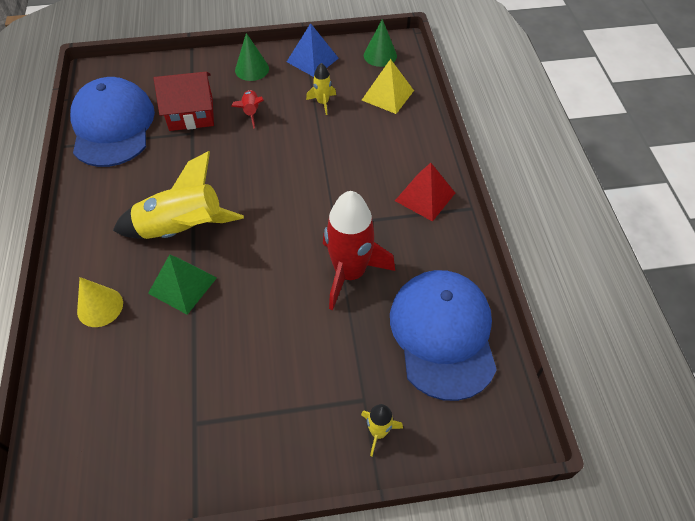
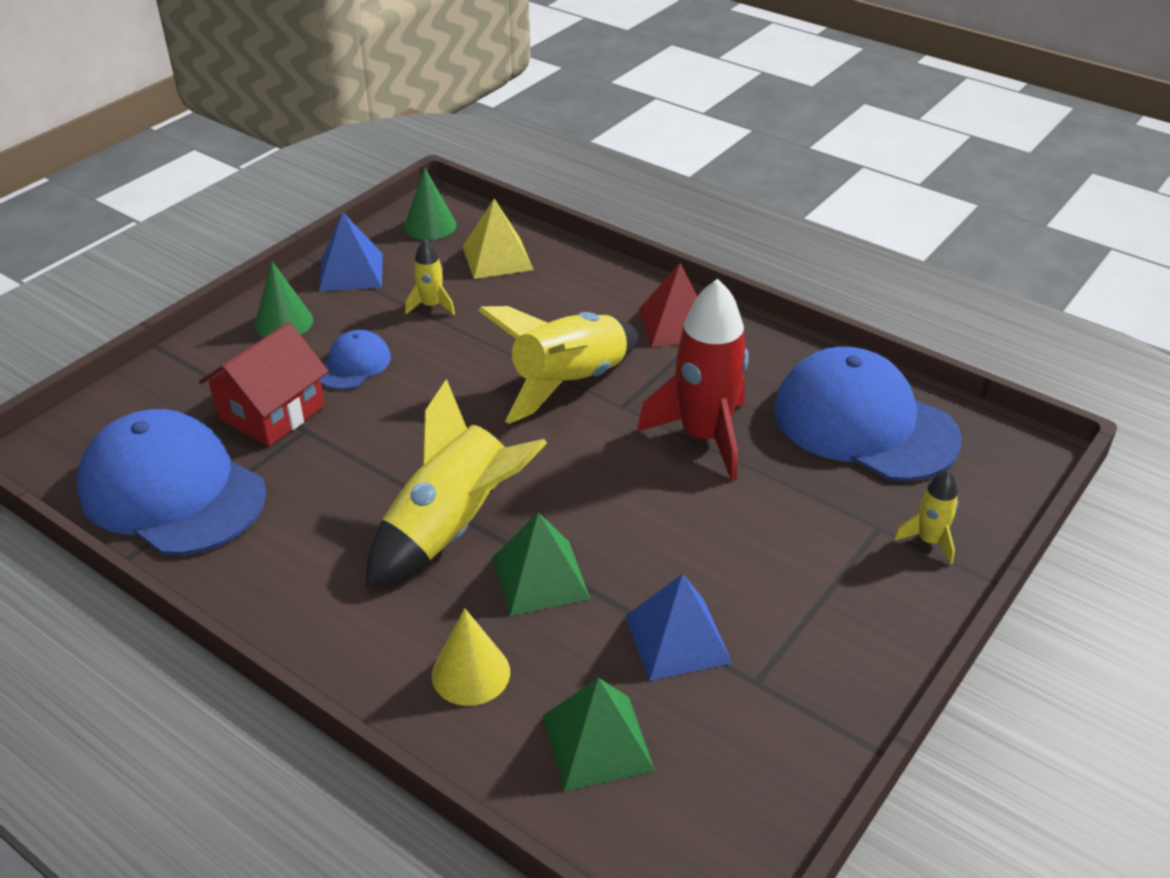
camera: 45 degrees left, 15 degrees down
red rocket [231,90,264,129] -> blue cap [320,330,391,390]
none -> yellow rocket [478,306,638,424]
none -> green pyramid [543,678,655,792]
none -> blue pyramid [625,574,732,681]

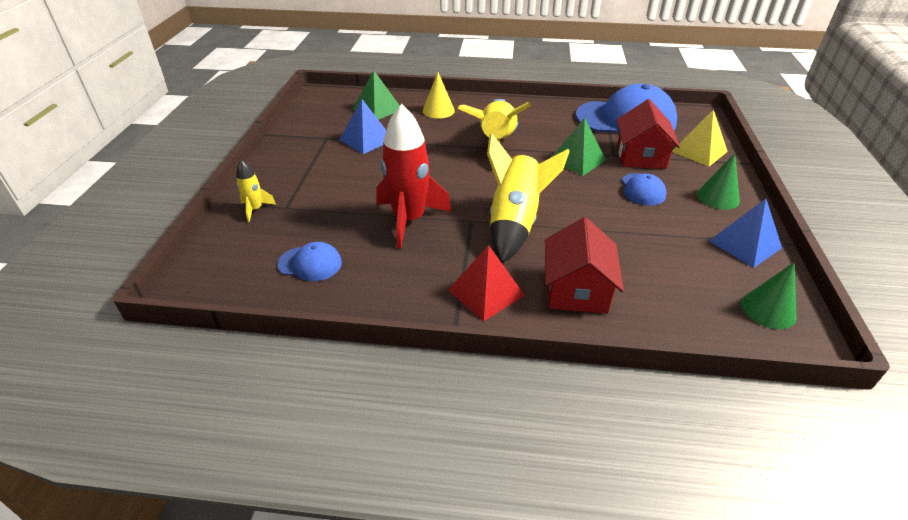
camera: 150 degrees right, 0 degrees up
yellow rocket [405,239,455,315] -> none
yellow pyramid [462,199,533,279] -> yellow pyramid moved to [672,109,728,167]
green pyramid [492,512,590,616] -> green pyramid moved to [552,118,606,176]
blue cap [774,347,962,481] -> blue cap [277,242,342,281], size x0.46
none -> red house [545,217,624,314]

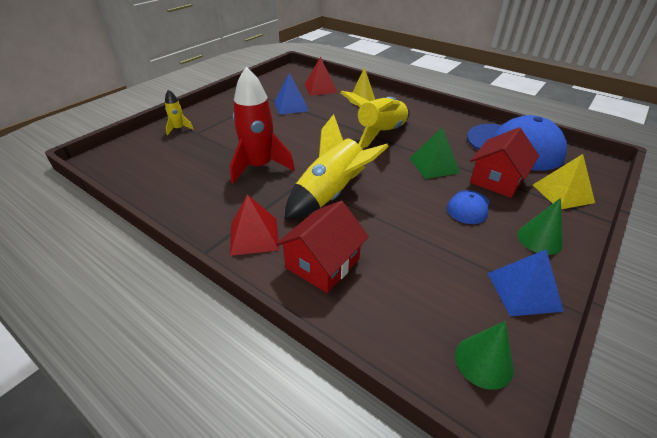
camera: 30 degrees right, 0 degrees up
blue cap [277,242,342,281] -> none
green pyramid [353,70,400,120] -> red pyramid [304,56,338,96]

